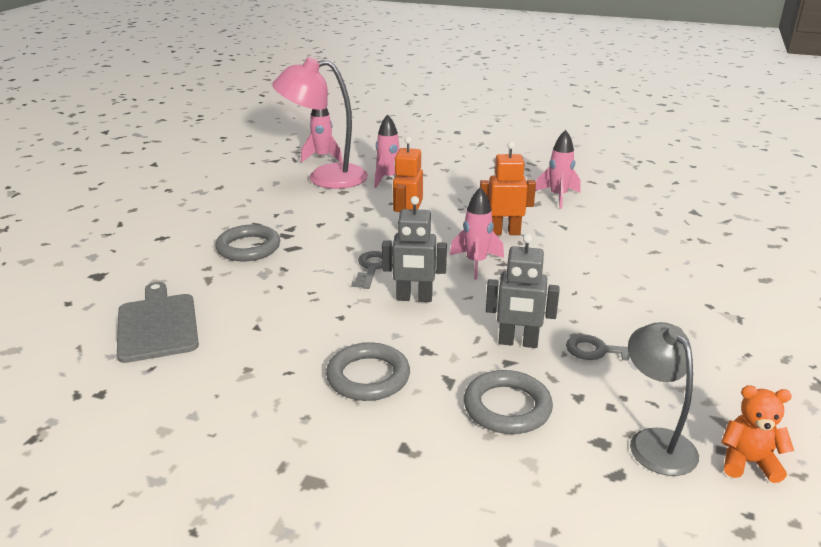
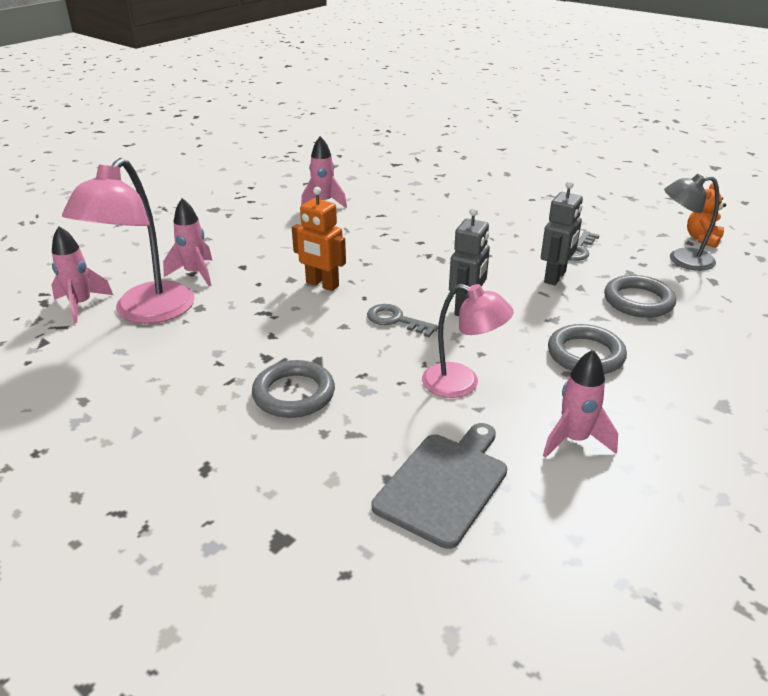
camera: 70 degrees left, 5 degrees up
grey cutting board [117,282,199,363] -> grey cutting board turned 120 degrees clockwise [372,423,507,549]
pink rocket [450,187,504,280] -> pink rocket moved to [543,350,618,458]
orange robot [480,142,536,235] -> none
none -> pink lamp [422,284,514,398]

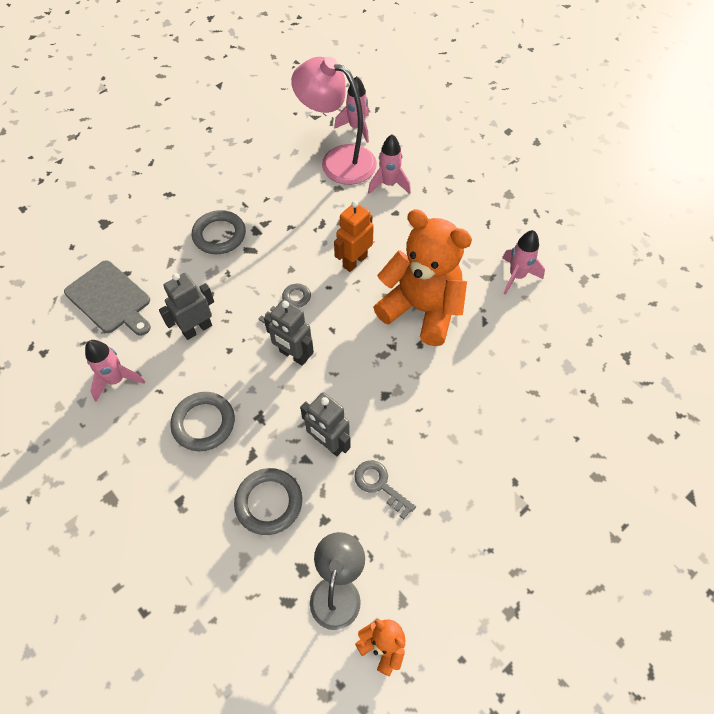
camera: 100 degrees right, 25 degrees up
pink lamp [422,284,514,398] -> grey robot [159,273,214,340]
none -> orange teddy bear [373,209,472,346]

